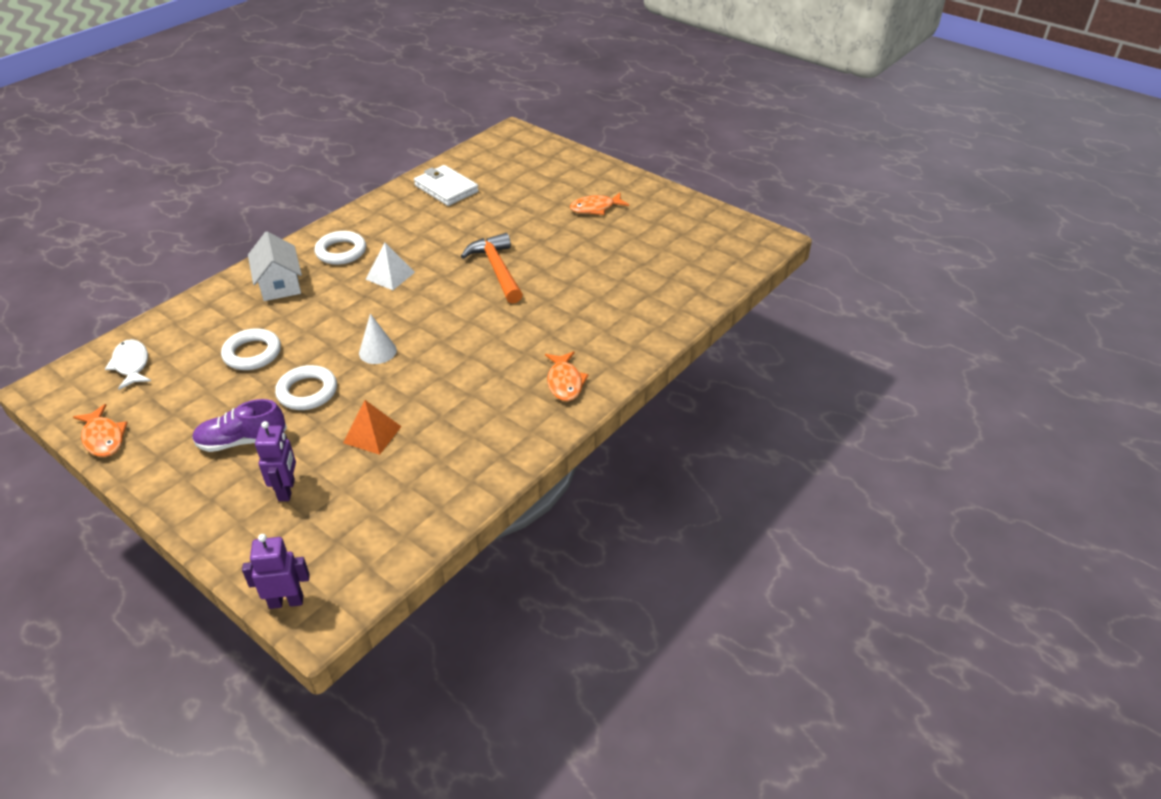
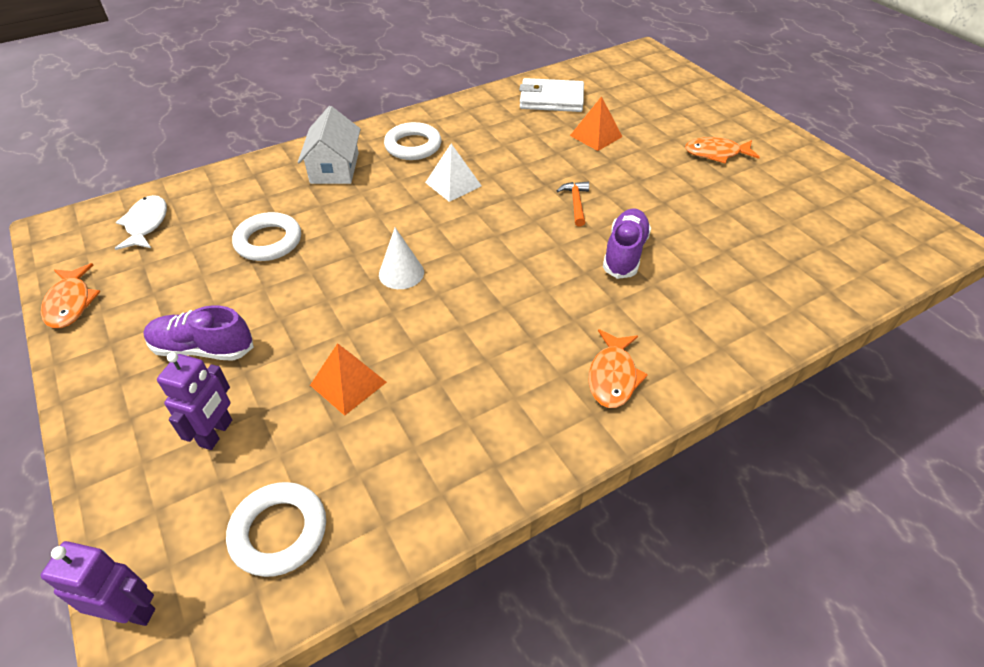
camera: 20 degrees right, 5 degrees up
white ring [275,365,337,410] -> white ring moved to [226,482,326,577]
white wallet [414,165,479,206] -> white wallet turned 60 degrees counterclockwise [519,78,584,112]
orange hammer [461,233,523,304] -> orange hammer [556,182,589,227], size x0.51
none -> orange pyramid [570,96,623,151]
none -> purple shoe [603,209,651,279]

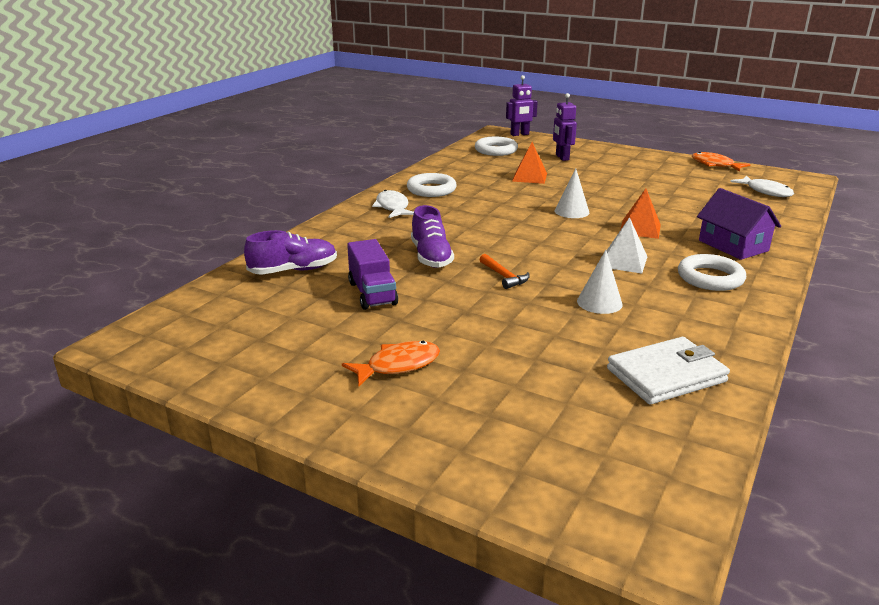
camera: 150 degrees right, 20 degrees down
purple shoe [143,305,254,361] -> purple shoe moved to [244,230,337,275]
white ring [232,212,301,261] -> white ring moved to [407,173,457,197]
white house [298,106,361,184] -> purple house [697,188,781,260]
orange pyramid [570,96,623,151] -> orange pyramid moved to [620,189,661,239]
orange fish [589,329,648,408] -> white fish [372,190,414,218]
none -> purple truck [347,239,398,310]
none -> white cone [577,250,623,314]

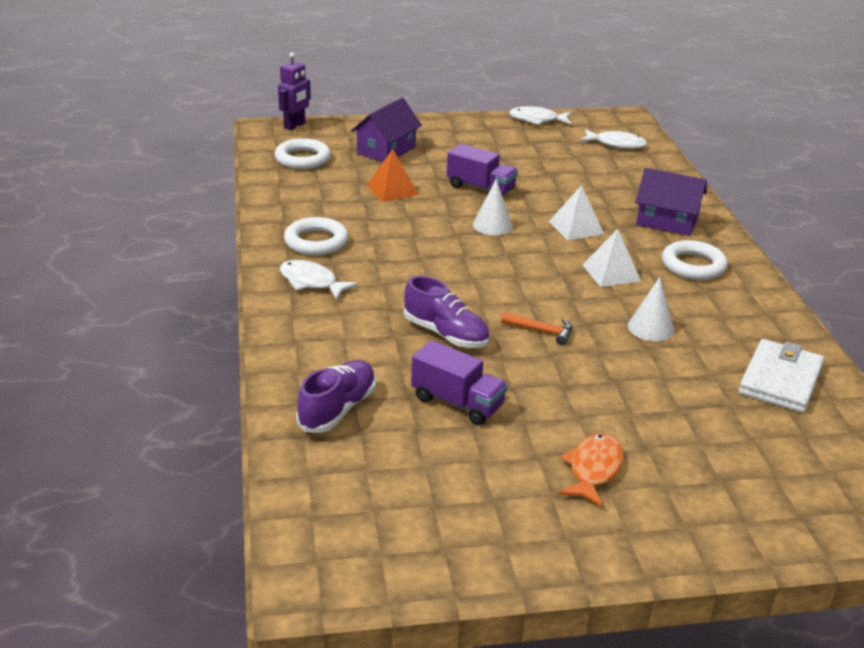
camera: 40 degrees left, 5 degrees up
purple robot [553,93,577,161] -> purple house [351,98,422,162]
orange pyramid [620,189,661,239] -> white pyramid [549,185,604,240]
orange fish [692,152,751,172] -> white fish [509,106,571,125]
none -> purple truck [446,144,518,196]

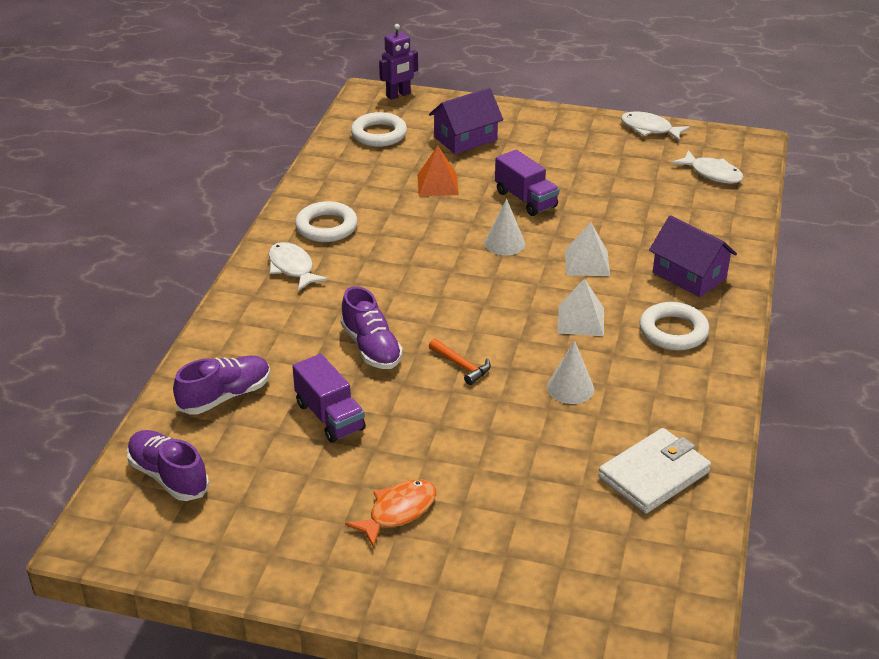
camera: 25 degrees right, 5 degrees up
none -> purple shoe [127,430,209,501]

